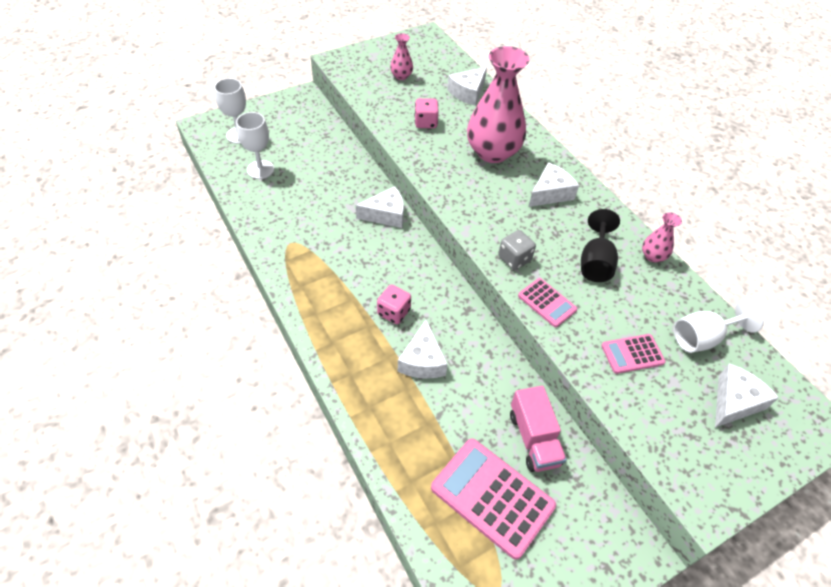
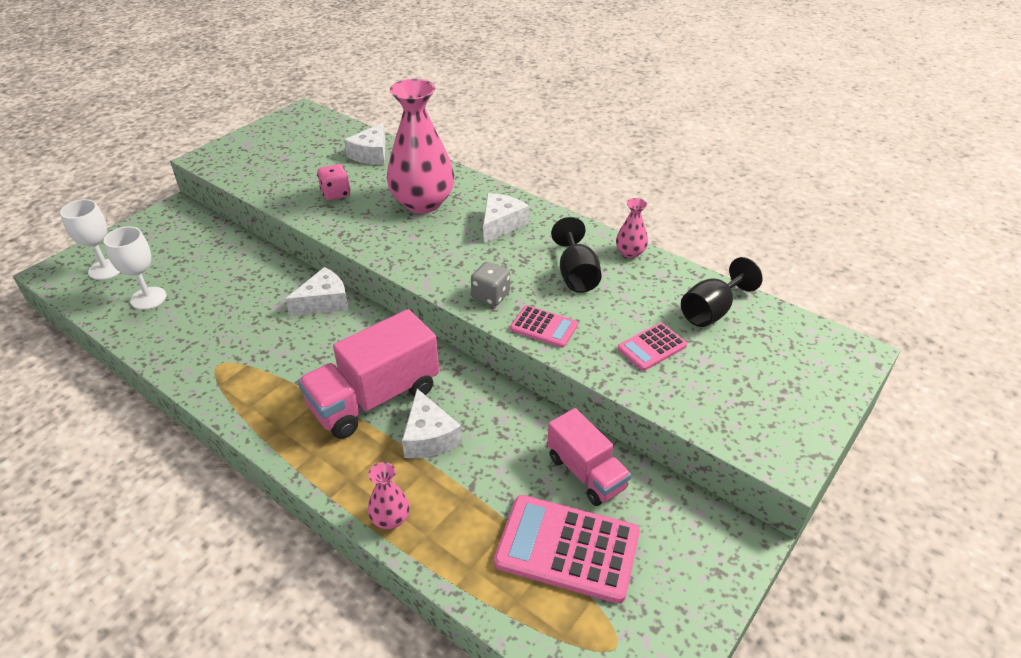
camera: 20 degrees left, 10 degrees down
pink dice [377,285,411,324] -> pink truck [298,309,439,439]
pink vase [390,33,413,80] -> pink vase moved to [368,462,410,529]
white goblet [674,299,764,353] -> black goblet [681,257,763,327]
white cheese [715,364,779,428] -> none

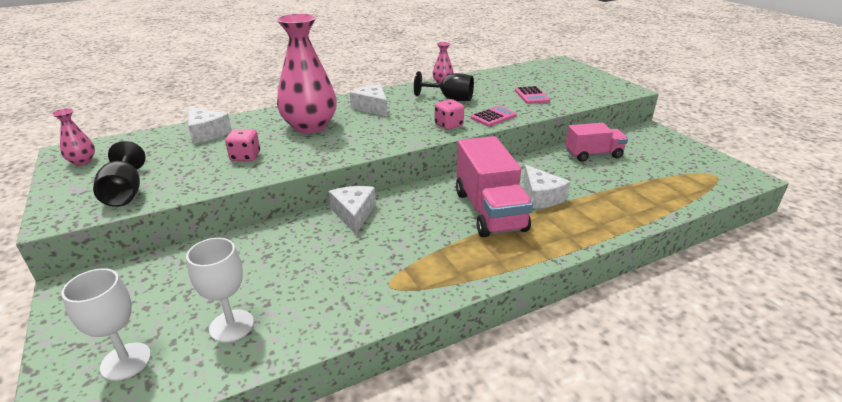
camera: 65 degrees left, 10 degrees down
pink vase [368,462,410,529] -> pink vase moved to [52,108,95,165]
white cheese [402,389,462,458] -> white cheese turned 60 degrees clockwise [523,165,570,209]
grey dice [471,262,510,306] -> pink dice [434,99,464,130]
pink calculator [494,495,640,604] -> none
black goblet [681,257,763,327] -> black goblet moved to [93,141,146,207]

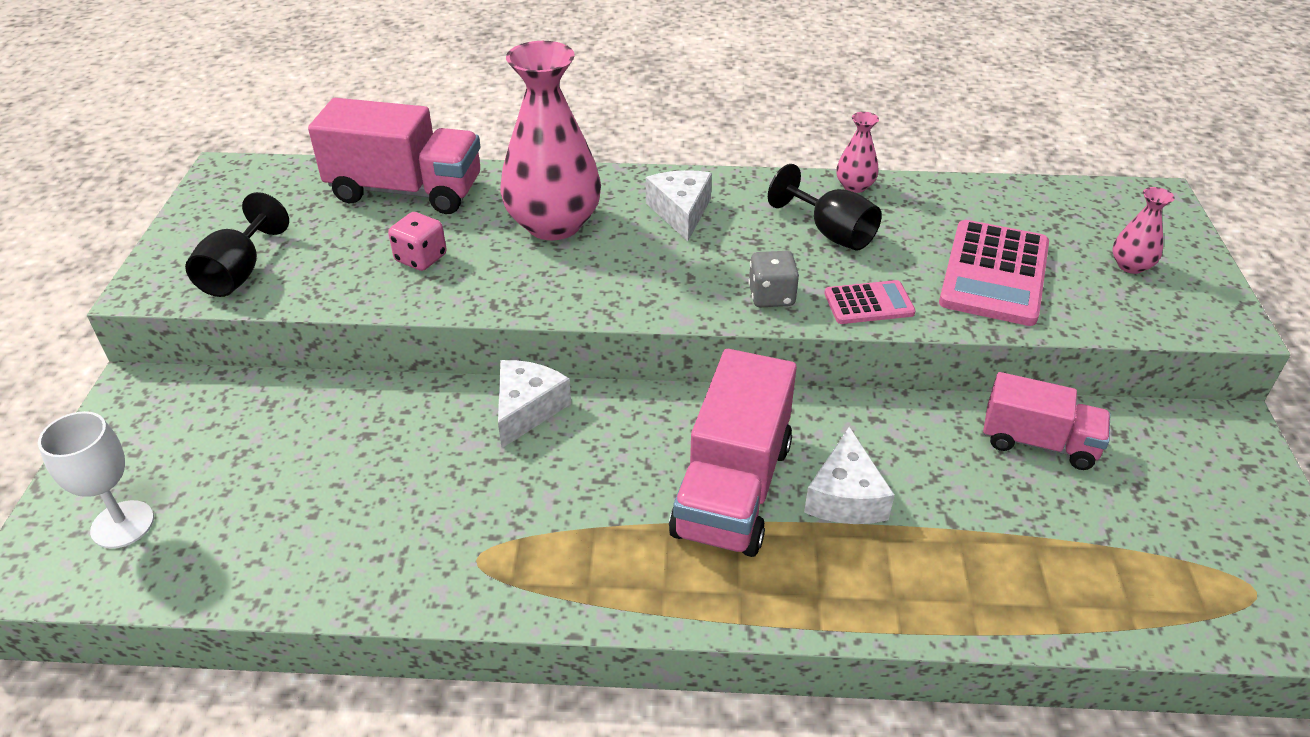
camera: 30 degrees right, 10 degrees up
pink vase [52,108,95,165] -> pink vase moved to [1112,187,1175,274]
white goblet [186,238,254,343] -> none
white cheese [188,107,232,144] -> pink truck [308,98,480,214]
pink dice [434,99,464,130] -> grey dice [748,251,799,307]
pink calculator [515,86,550,104] -> pink calculator [939,220,1049,326], size x1.83

